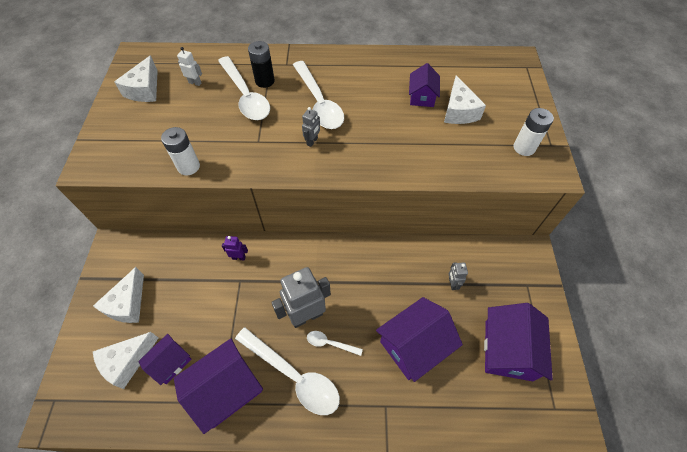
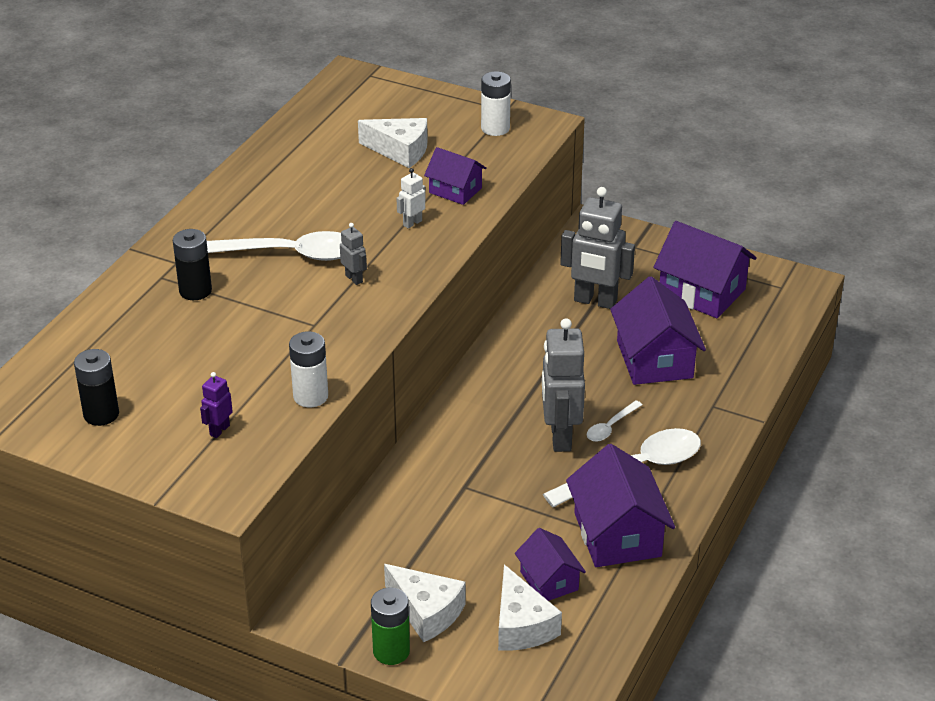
camera: 65 degrees left, 20 degrees down
white cheese [114,55,158,102] -> black battery [74,349,119,426]
white robot [177,47,202,86] -> white robot moved to [397,168,426,229]
white spoon [218,56,270,120] -> none
purple robot [222,236,248,260] -> purple robot moved to [200,372,233,438]
purple house [409,63,440,107] -> purple house moved to [424,147,487,205]
grey robot [448,262,468,290] -> grey robot [560,187,635,309], size x2.18
none -> green battery [371,588,410,665]

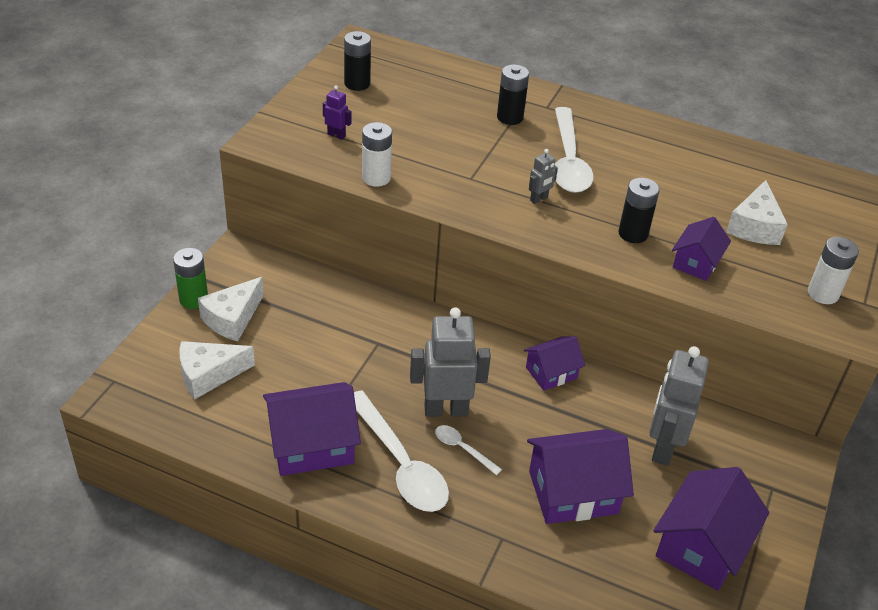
camera: 85 degrees right, 5 degrees up
white robot [397,168,426,229] -> black battery [618,178,660,243]
purple house [515,528,586,601] -> purple house moved to [524,336,585,391]

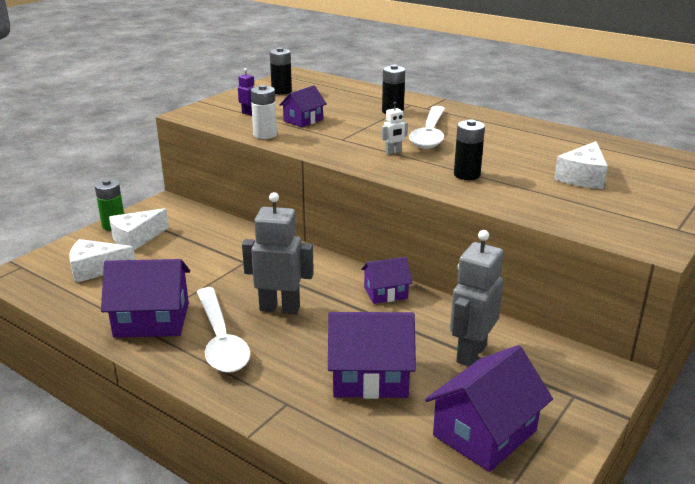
camera: 15 degrees right, 15 degrees down
white spoon [435,425,502,475] -> none
grey robot [529,149,558,204] -> white robot [381,102,408,155]
purple house [672,217,731,281] -> purple house moved to [279,85,327,127]
white battery [808,237,859,304] -> none

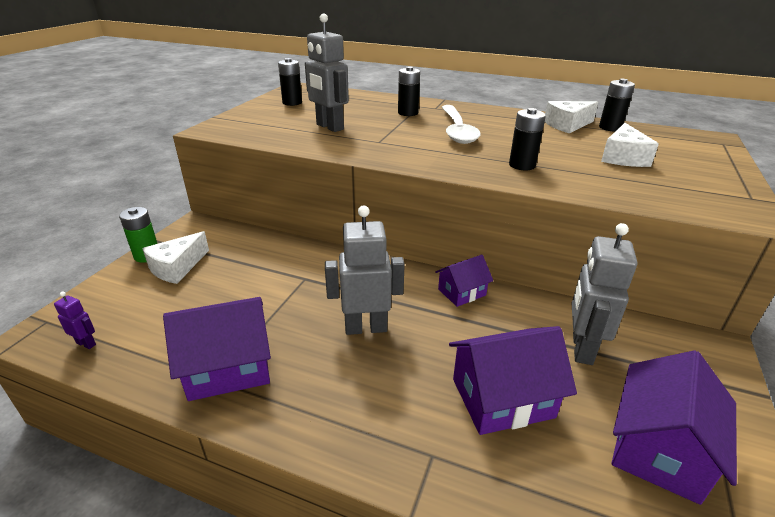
camera: 15 degrees left, 5 degrees up
white cheese [69,239,135,283] -> white cheese moved to [545,101,598,133]
white spoon [197,287,251,373] -> none
purple robot [238,68,254,116] -> purple robot moved to [54,292,96,349]
white battery [251,85,277,139] -> none
purple house [279,85,327,127] -> grey robot [305,13,349,132]
white robot [381,102,408,155] -> none
none -> black battery [599,79,635,131]

